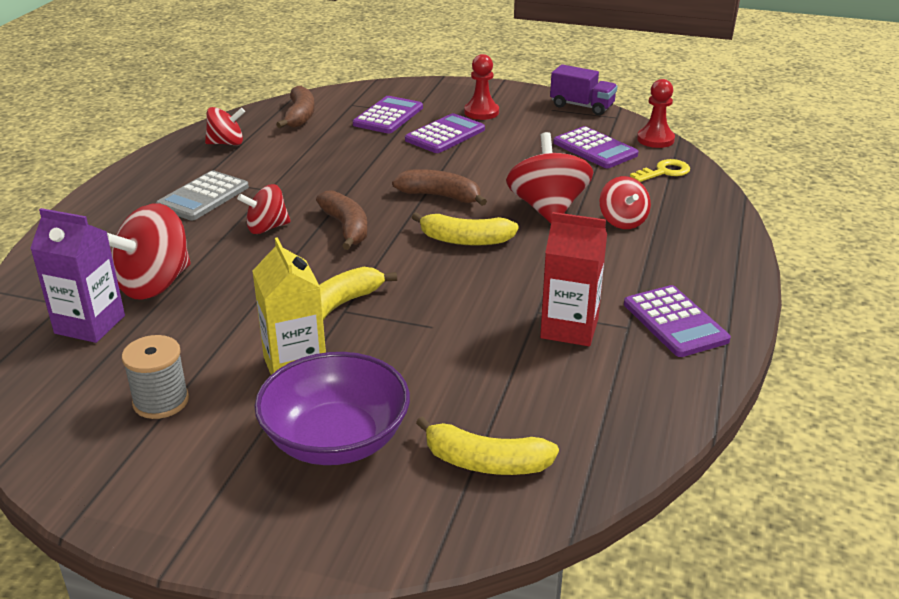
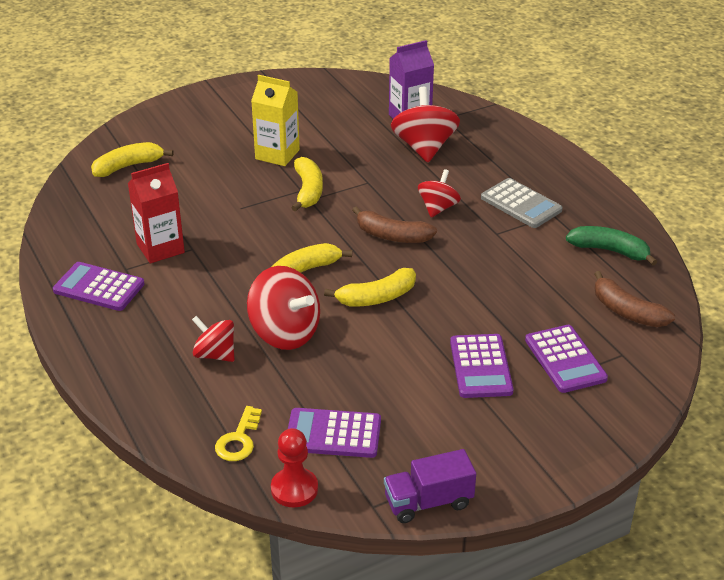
camera: 135 degrees right, 5 degrees up
grey spool [122,335,189,419] -> none
grey calculator [156,170,249,220] -> grey calculator turned 150 degrees clockwise [481,178,563,228]
red spinning top [205,107,245,145] -> green banana [566,226,657,266]
purple bowl [254,352,410,465] -> none
brown banana [392,169,487,206] -> yellow banana [324,268,416,307]
red pawn [464,54,499,120] -> none

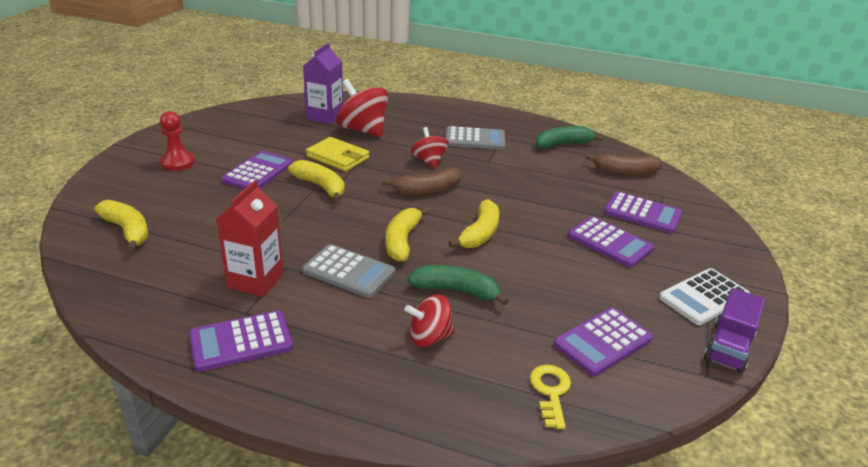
camera: 45 degrees left, 5 degrees down
yellow banana [91,142,174,177] -> yellow banana turned 120 degrees clockwise [94,200,149,252]
yellow key [215,406,262,461] -> yellow key turned 150 degrees counterclockwise [530,365,571,429]
red spinning top [247,266,320,350] -> green banana [408,265,509,305]
yellow carton [251,75,300,166] -> purple calculator [221,151,293,189]
red pawn [271,428,318,508] -> red pawn moved to [160,111,195,171]
none -> grey calculator [302,244,395,298]
none -> yellow wallet [306,137,369,171]
none -> white calculator [659,268,751,325]

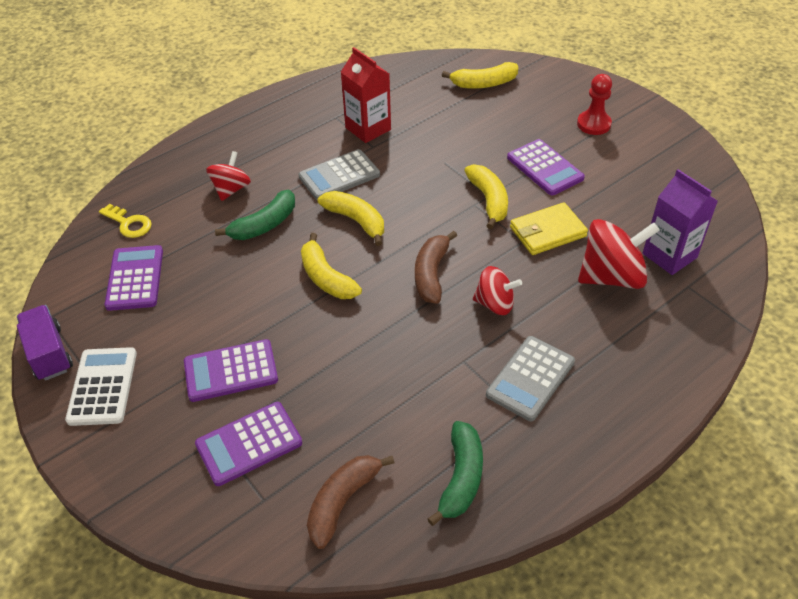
camera: 125 degrees right, 15 degrees up
purple calculator [189,310,293,372] -> none
yellow banana [288,160,345,202] -> yellow banana turned 90 degrees counterclockwise [464,164,508,229]

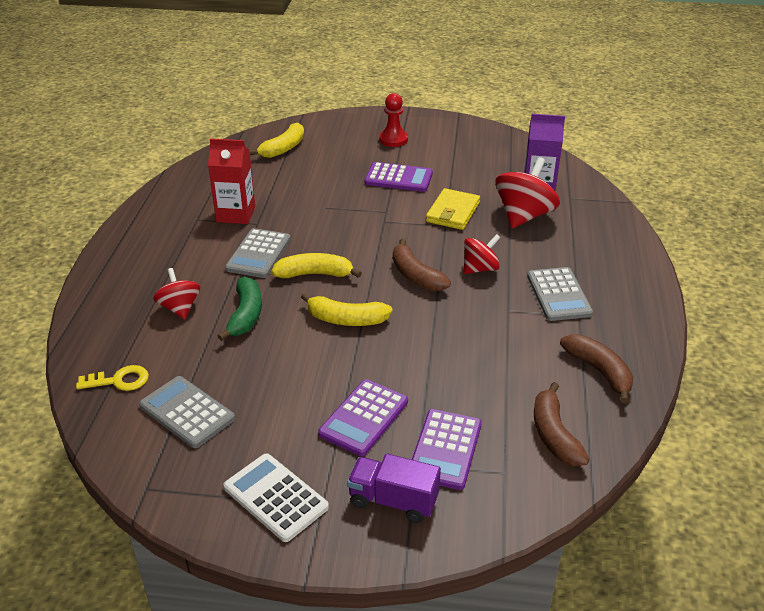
camera: 45 degrees left, 10 degrees down
purple truck [17,305,73,381] -> purple truck moved to [347,454,441,523]
purple calculator [105,245,163,311] -> grey calculator [139,376,235,448]
green banana [428,421,483,526] -> brown banana [560,334,633,403]
yellow banana [464,164,508,229] -> none

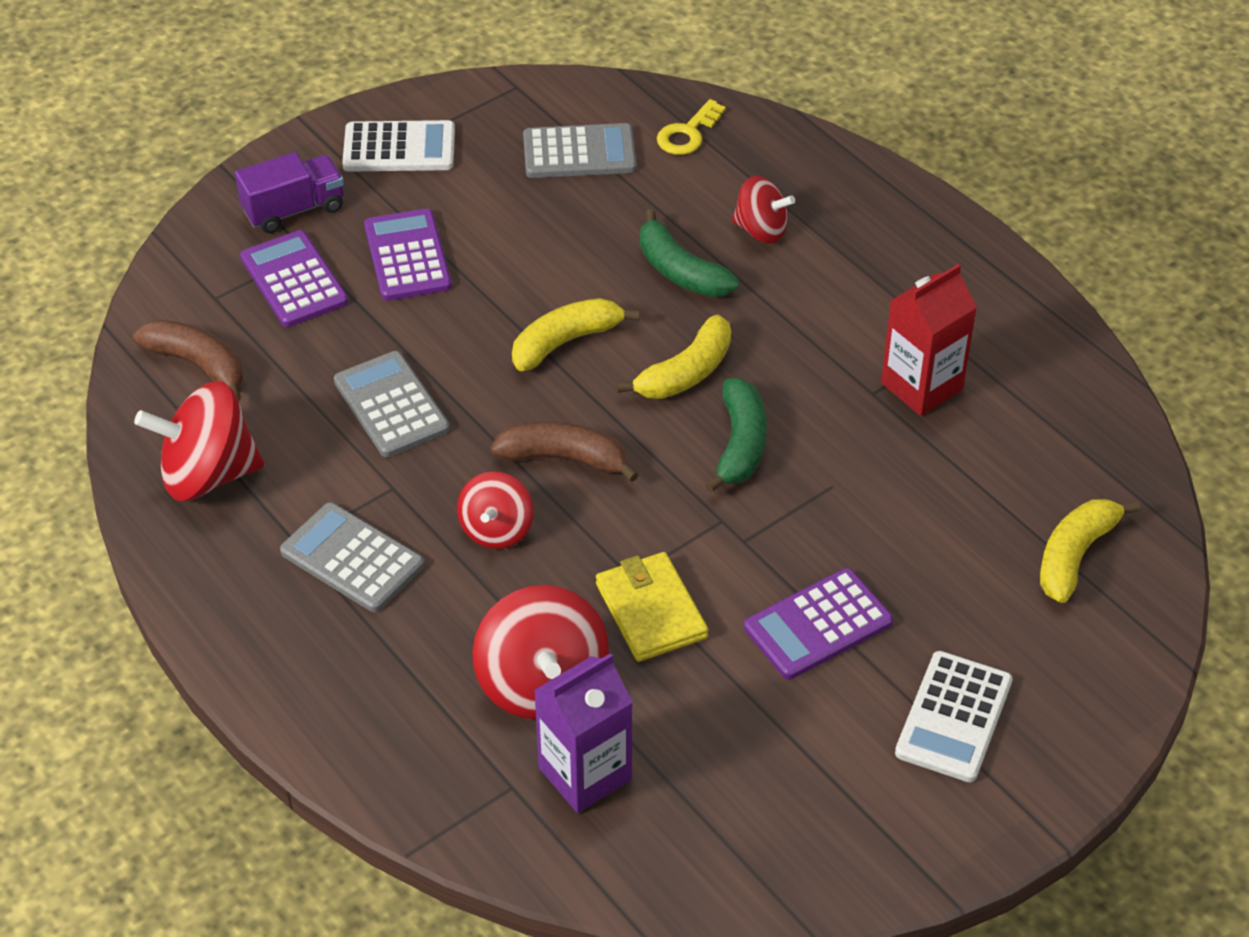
camera: 135 degrees right, 10 degrees up
grey calculator [225,228,290,278] -> grey calculator moved to [334,351,450,457]
yellow banana [250,123,304,158] -> yellow banana turned 45 degrees clockwise [1040,499,1140,603]
red pawn [379,93,408,147] -> white calculator [895,651,1012,782]
brown banana [560,334,633,403] -> red spinning top [134,381,264,501]
none -> green banana [705,378,767,493]

